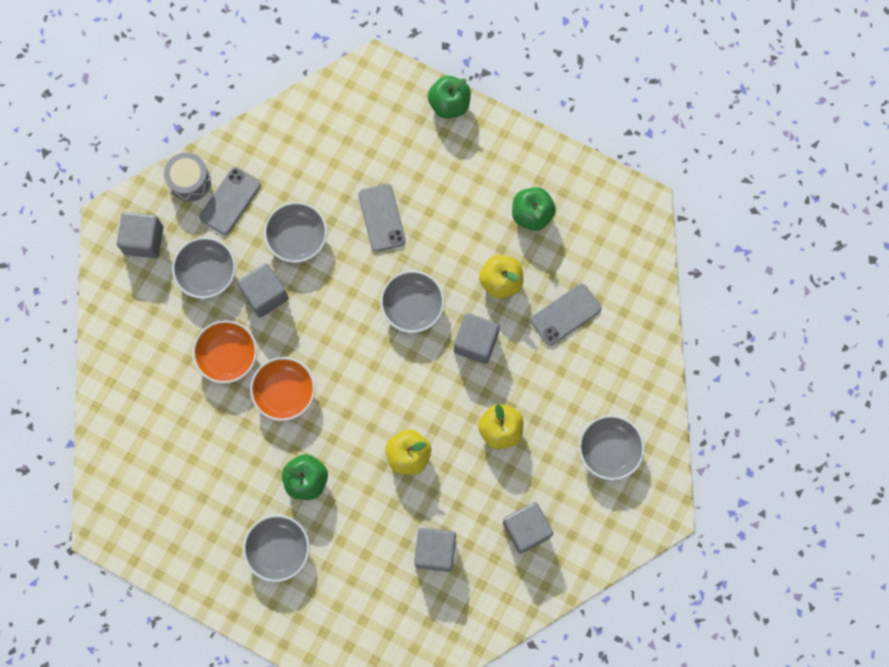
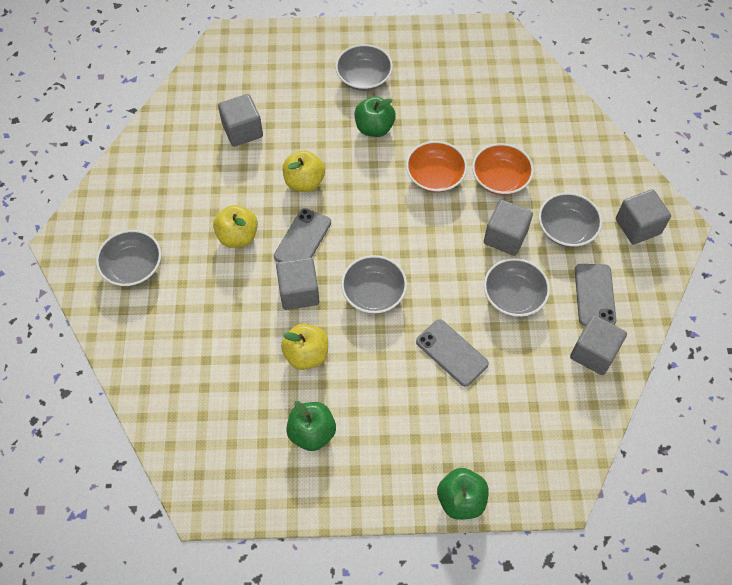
camera: 150 degrees right, 15 degrees down
grey drum [164,153,211,202] -> none
grey cube [503,502,553,554] -> grey cube moved to [570,315,627,375]
grey phone [530,284,601,346] -> grey phone moved to [274,208,331,262]

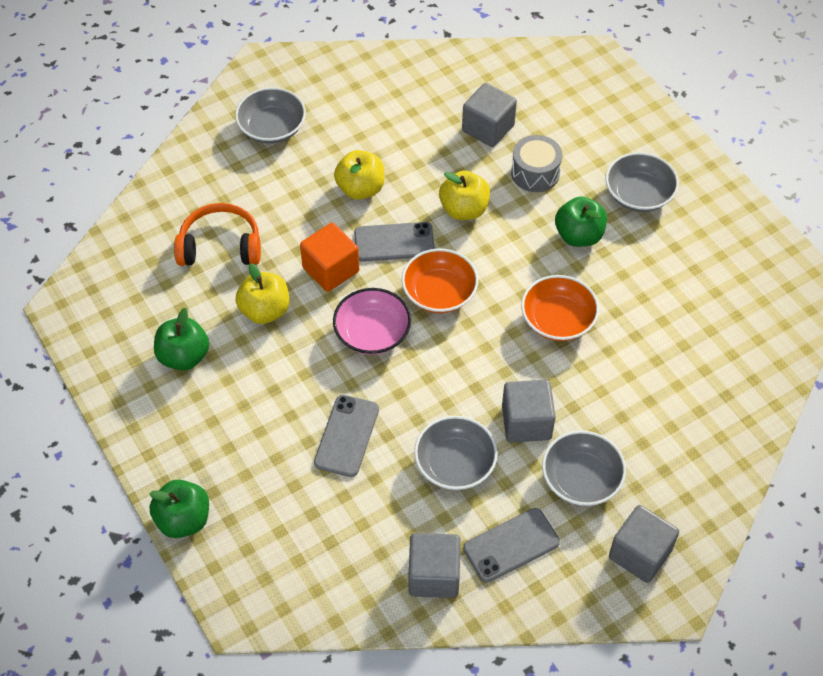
camera: 60 degrees right, 5 degrees down
grey cube [276,257,319,310] -> orange cube [300,223,359,292]
grey bowl [341,255,407,314] -> pink bowl [333,288,411,355]
orange bowl [472,143,534,195] -> orange bowl moved to [402,249,478,313]
none -> orange headphones [174,203,261,266]
none -> grey drum [511,135,562,192]

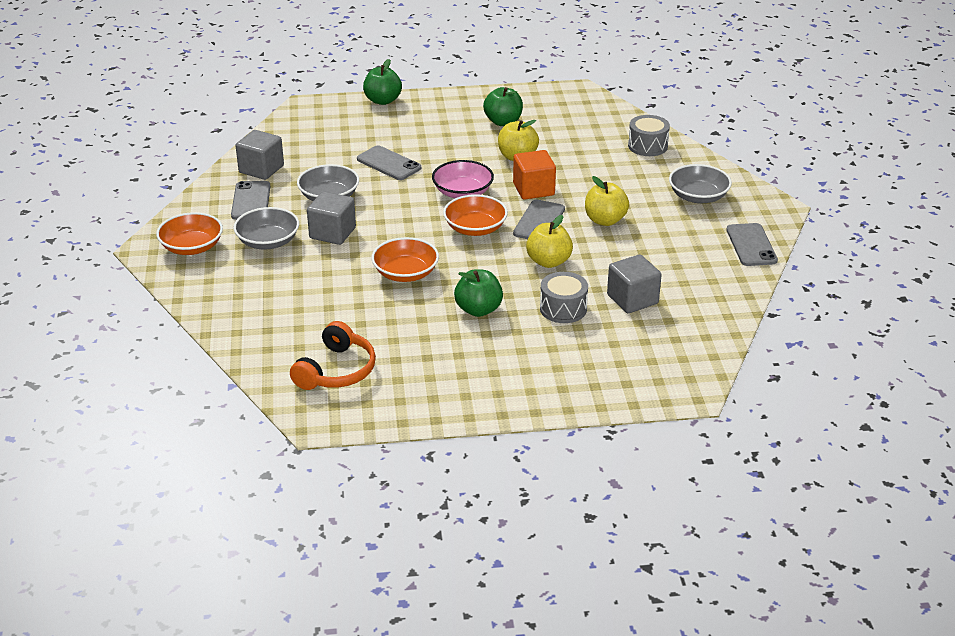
camera: 115 degrees right, 20 degrees down
orange headphones [174,203,261,266] -> orange headphones moved to [290,321,376,390]
grey bowl [605,152,679,212] -> none
grey cube [609,505,679,583] -> orange bowl [156,212,223,255]
none -> grey drum [628,115,670,156]
none -> grey phone [726,223,778,266]

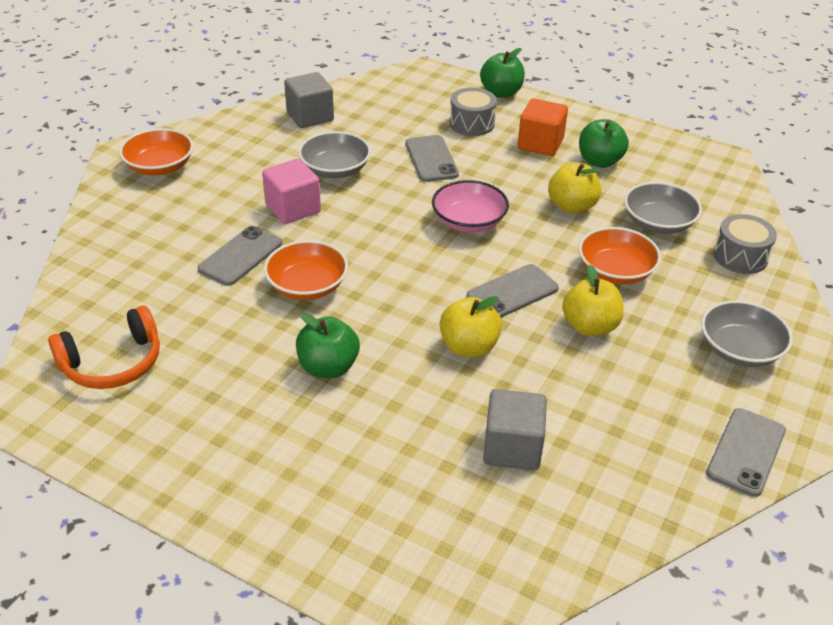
camera: 35 degrees right, 5 degrees up
grey phone [231,181,270,220] -> grey phone moved to [197,226,282,286]
grey bowl [233,207,299,250] -> grey bowl moved to [624,182,702,234]
grey cube [307,191,356,245] -> pink cube [262,159,321,224]
orange bowl [443,194,508,236] -> orange bowl moved to [579,227,661,284]
orange cube [513,150,556,200] -> orange cube moved to [518,98,568,156]
grey drum [540,272,588,323] -> grey drum moved to [449,88,497,136]

